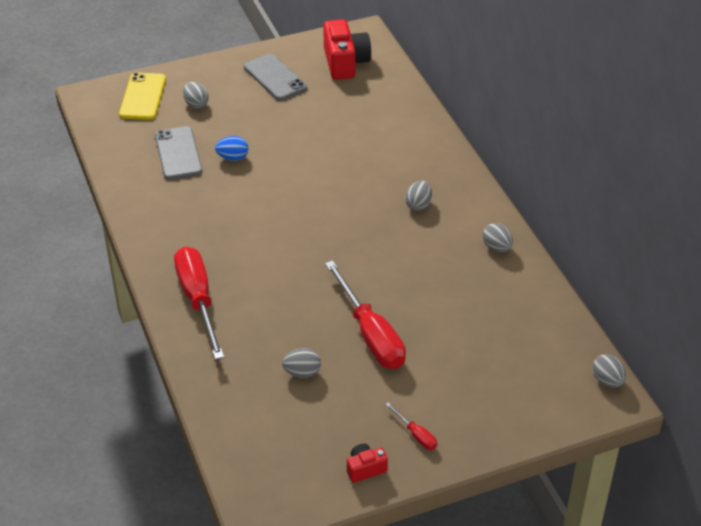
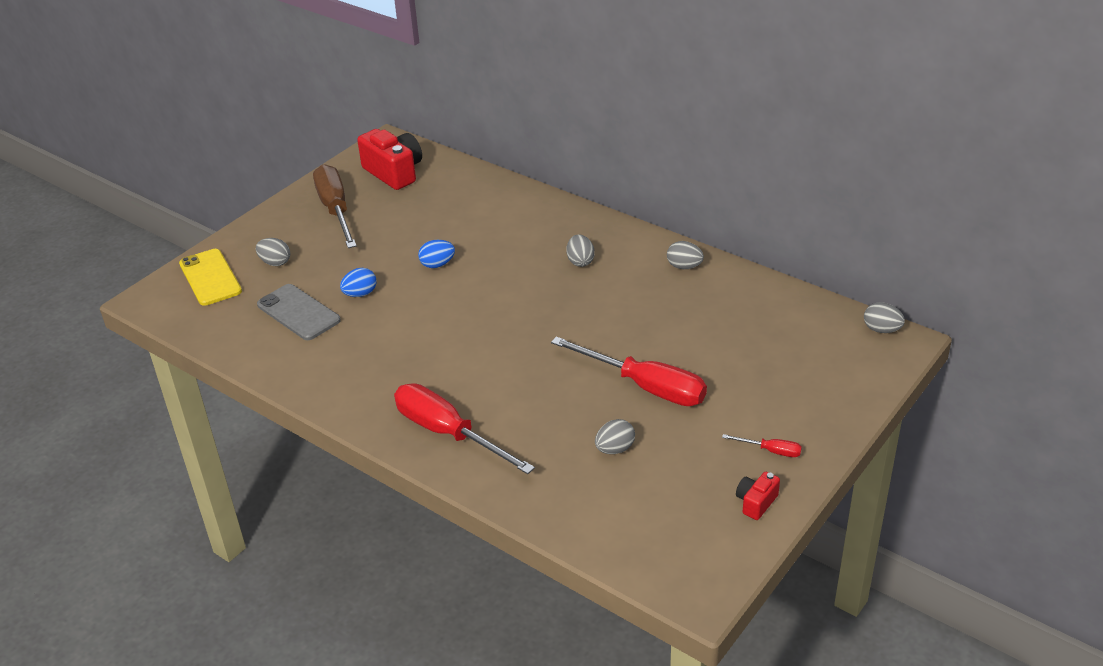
camera: 30 degrees left, 5 degrees down
grey phone [244,54,307,101] -> brown screwdriver [313,164,357,248]
none -> blue egg [418,240,455,268]

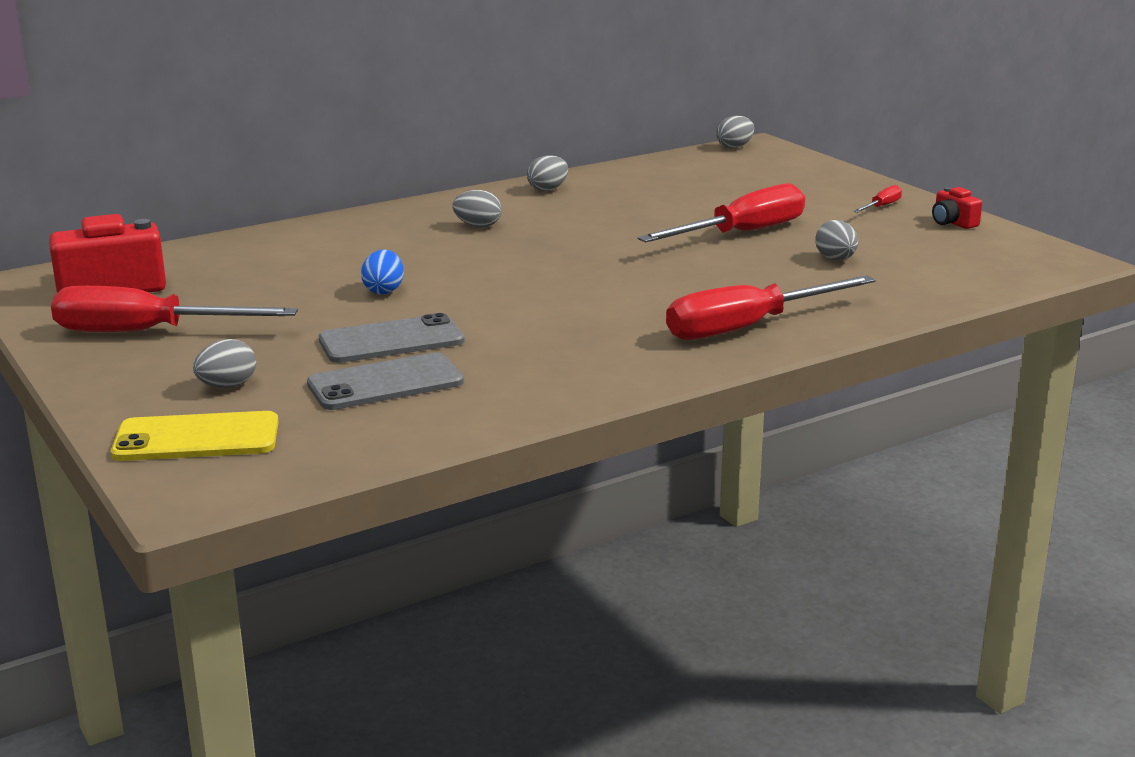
camera: 70 degrees left, 15 degrees down
brown screwdriver [313,164,357,248] -> red screwdriver [51,286,298,332]
blue egg [340,268,377,297] -> grey phone [319,313,465,363]

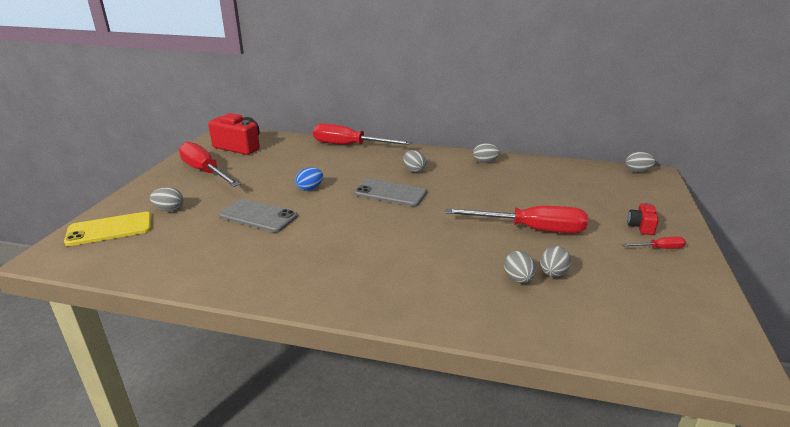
camera: 45 degrees right, 5 degrees up
yellow phone [111,411,279,461] -> yellow phone turned 60 degrees counterclockwise [64,211,152,246]
grey phone [307,352,464,410] -> grey phone moved to [354,179,427,206]
red screwdriver [666,276,876,340] -> red screwdriver moved to [313,123,412,145]
red camera [932,187,982,229] -> red camera moved to [627,202,659,235]
none -> grey egg [504,251,536,283]

